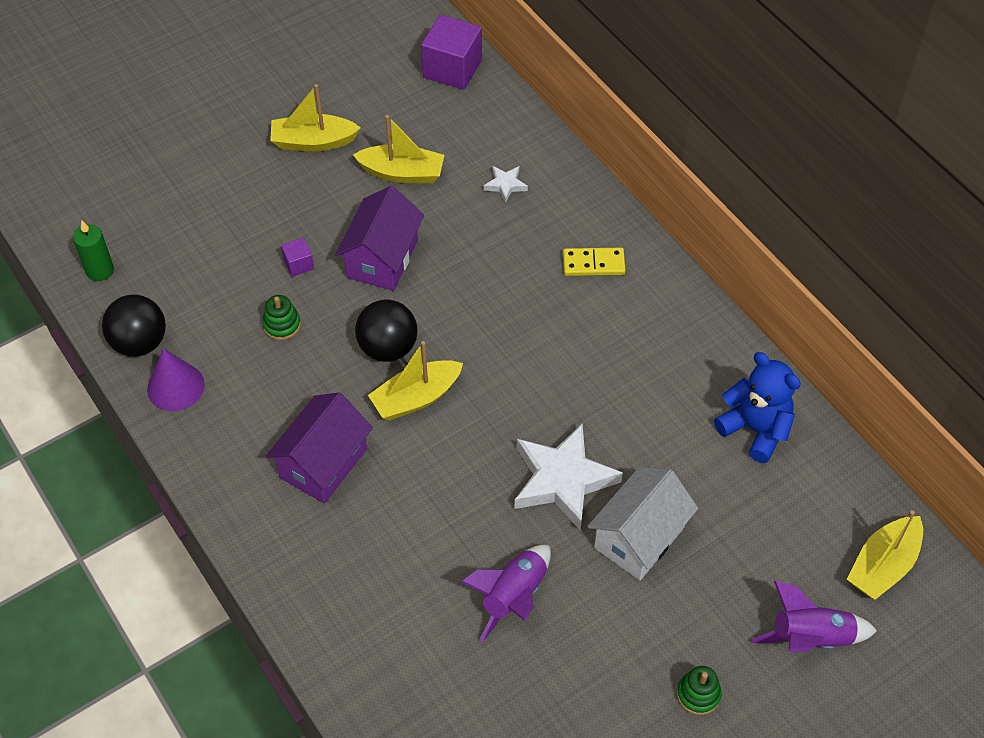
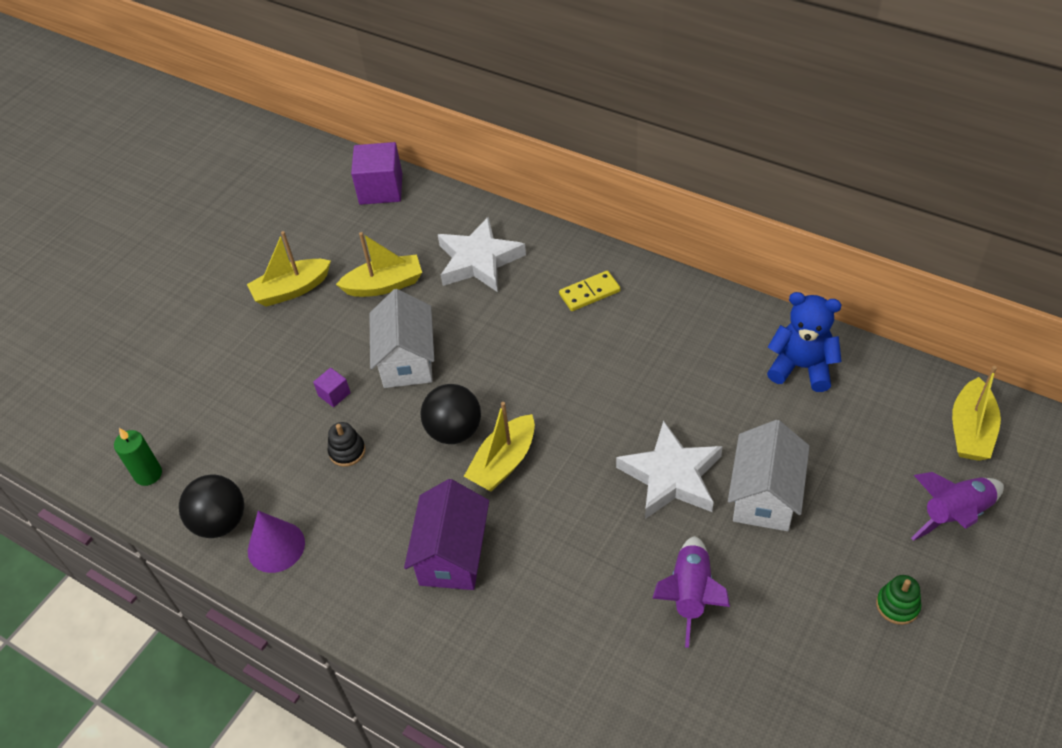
camera: 20 degrees left, 5 degrees down
green stacking toy [262,295,301,340] -> black stacking toy [328,422,365,467]
purple house [335,186,424,291] -> white house [369,289,434,388]
white star [484,166,528,203] -> white star [438,217,526,292], size x2.23

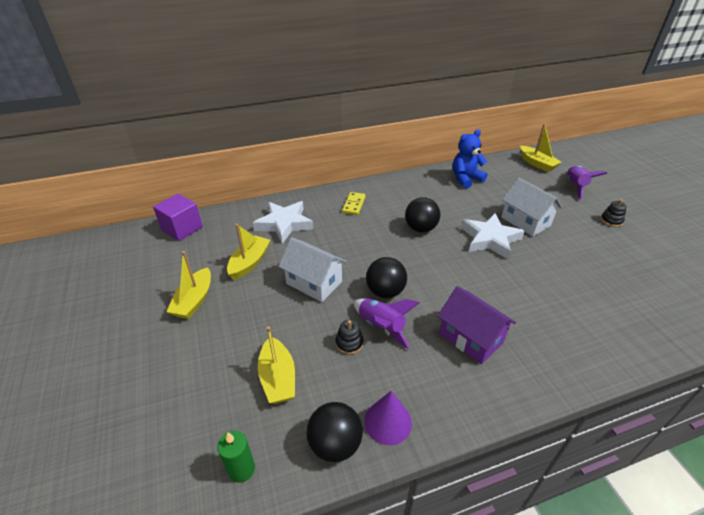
camera: 55 degrees left, 10 degrees down
purple cube [313,368,351,407] -> none
yellow boat [464,402,535,492] -> yellow boat moved to [258,326,295,404]
purple rocket [652,536,730,648] -> purple rocket moved to [354,299,419,349]
green stacking toy [876,575,921,625] -> black stacking toy [601,199,627,227]
none -> black ball [405,197,440,233]

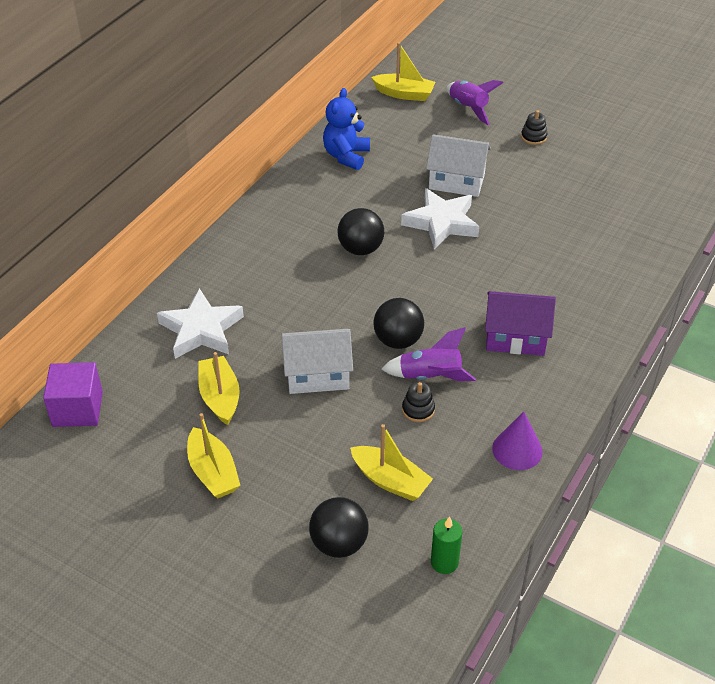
camera: 40 degrees left, 5 degrees up
black ball [306,402,363,462] -> black ball moved to [309,497,369,558]
yellow domino [342,192,366,215] -> none

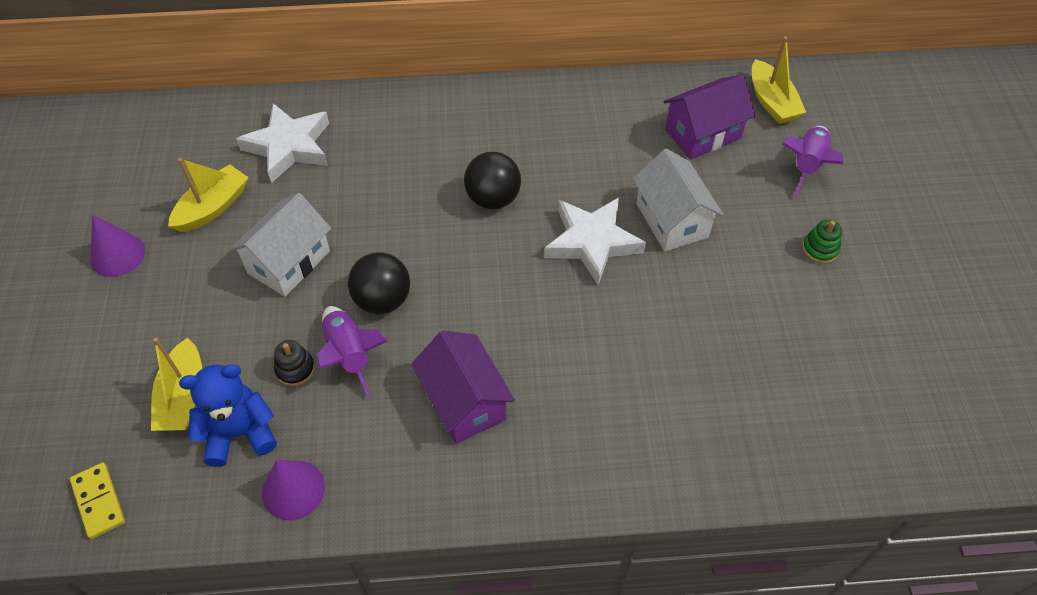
camera: 55 degrees right, 10 degrees up
purple cube [43,362,103,427] -> none
yellow boat [187,413,240,498] -> purple cone [90,215,145,277]
white house [281,329,353,394] -> white house turned 75 degrees clockwise [229,193,331,297]
black ball [309,497,369,558] -> none
blue teddy bear [323,88,370,170] -> blue teddy bear moved to [179,364,277,467]
green candle [431,516,462,574] -> yellow domino [70,462,125,539]
black stacking toy [521,110,547,145] -> green stacking toy [802,219,842,264]
none -> purple house [663,75,755,159]

